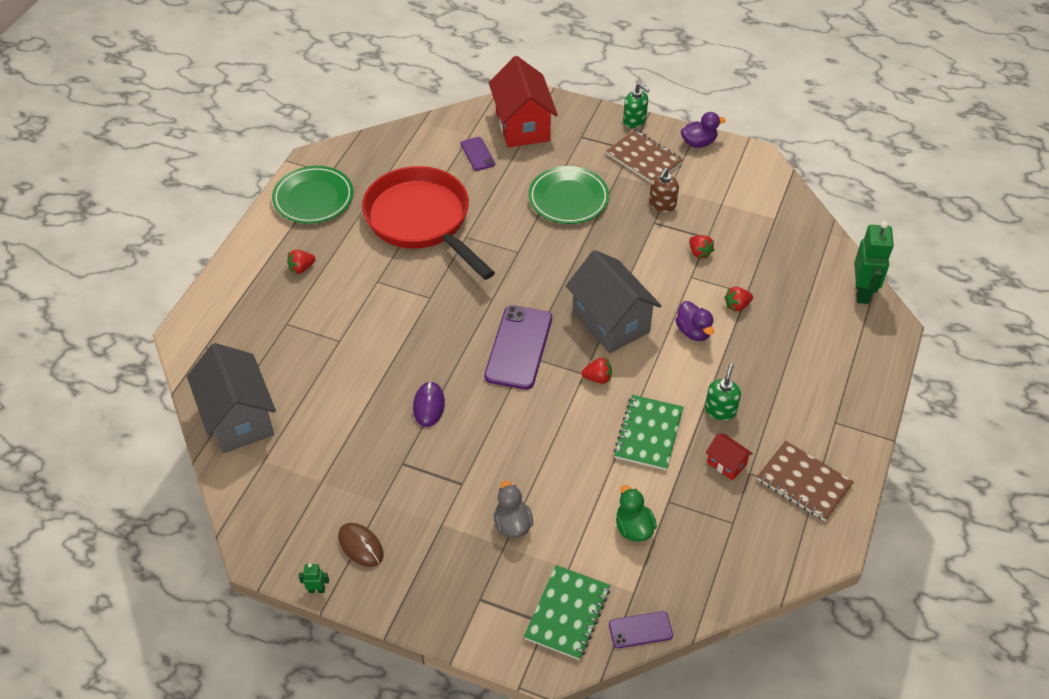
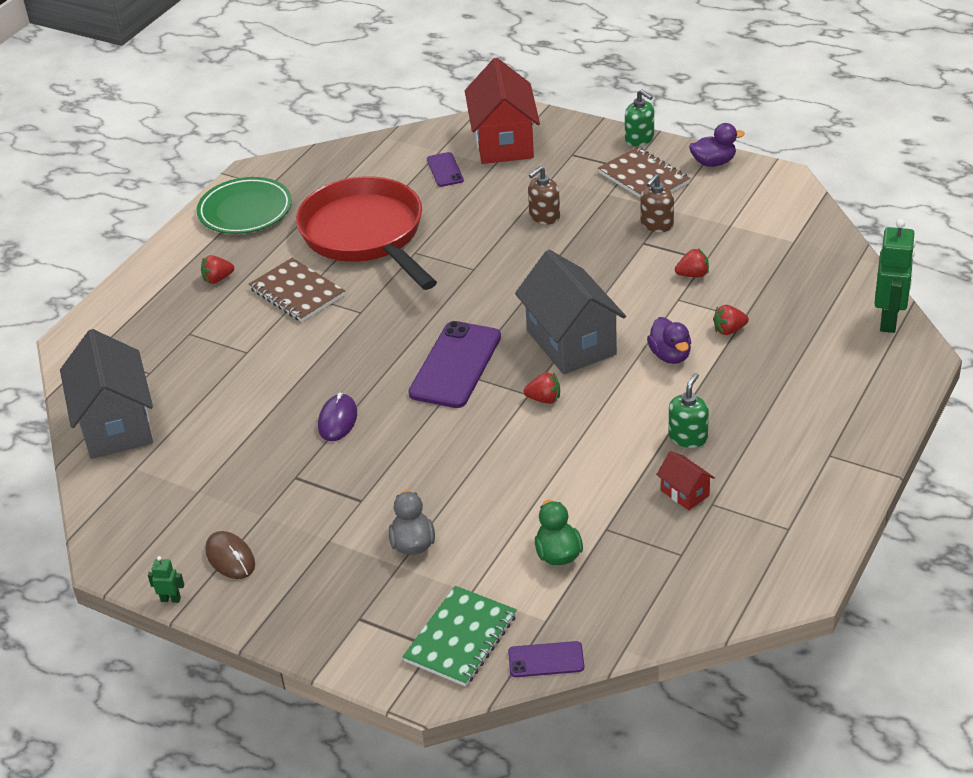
camera: 10 degrees right, 10 degrees down
green plate [528,166,609,224] -> brown soap dispenser [528,166,560,224]
green notebook [613,395,683,470] -> none
red strawberry [689,235,714,259] -> red strawberry turned 75 degrees counterclockwise [675,249,709,278]
brown notebook [757,441,854,521] -> brown notebook moved to [249,258,345,322]

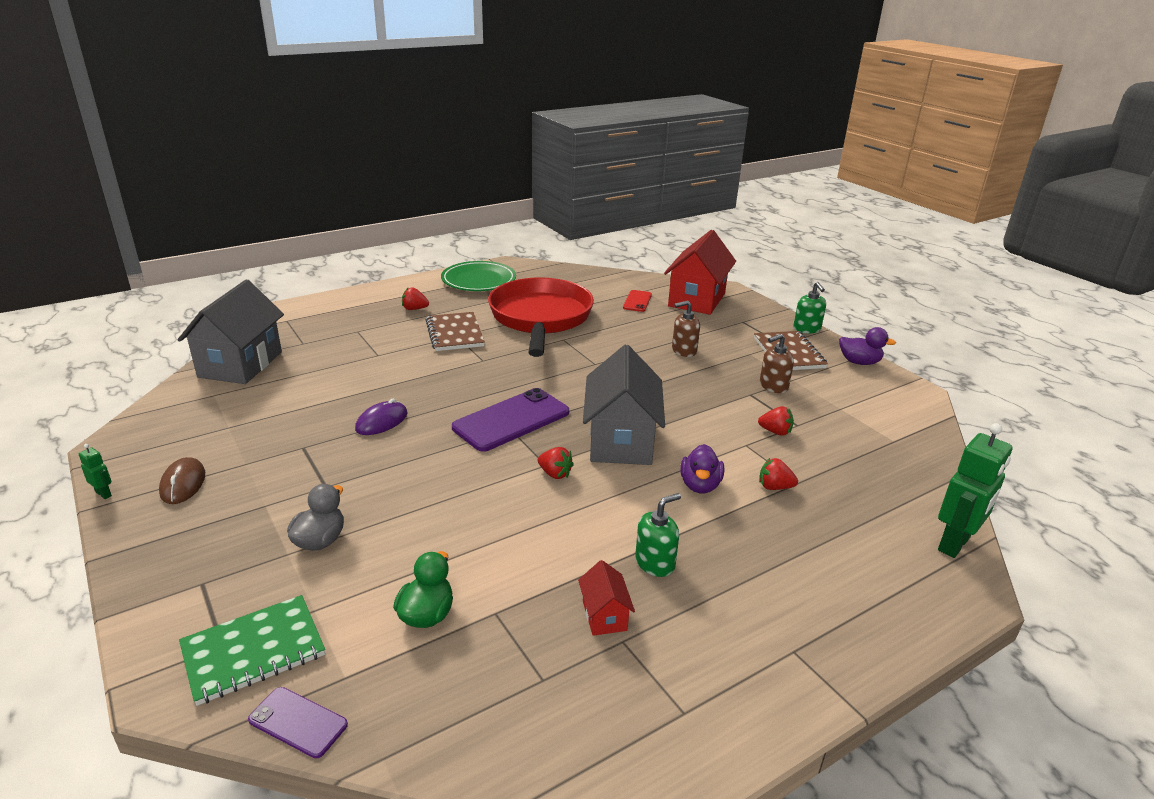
camera: 25 degrees right, 10 degrees down
purple phone [427,152,464,187] -> red phone [623,290,652,312]

